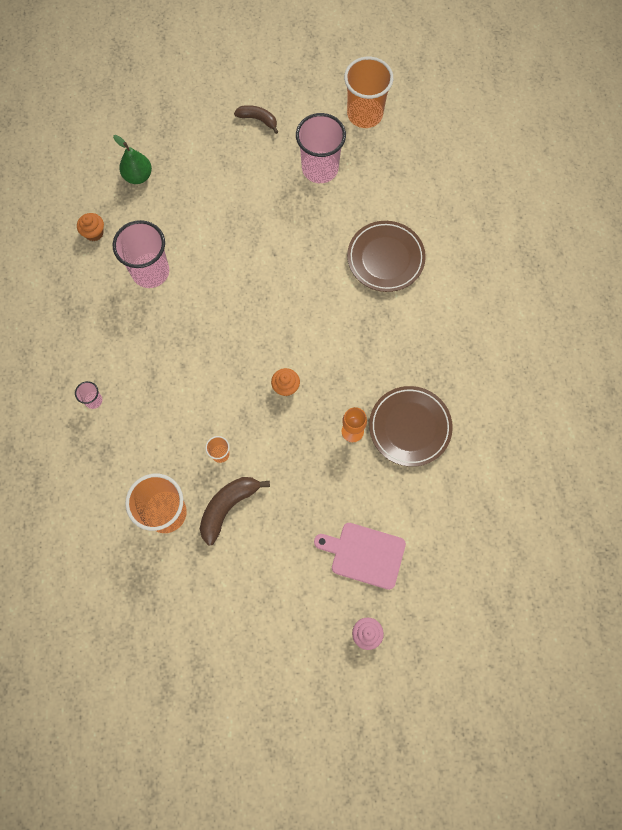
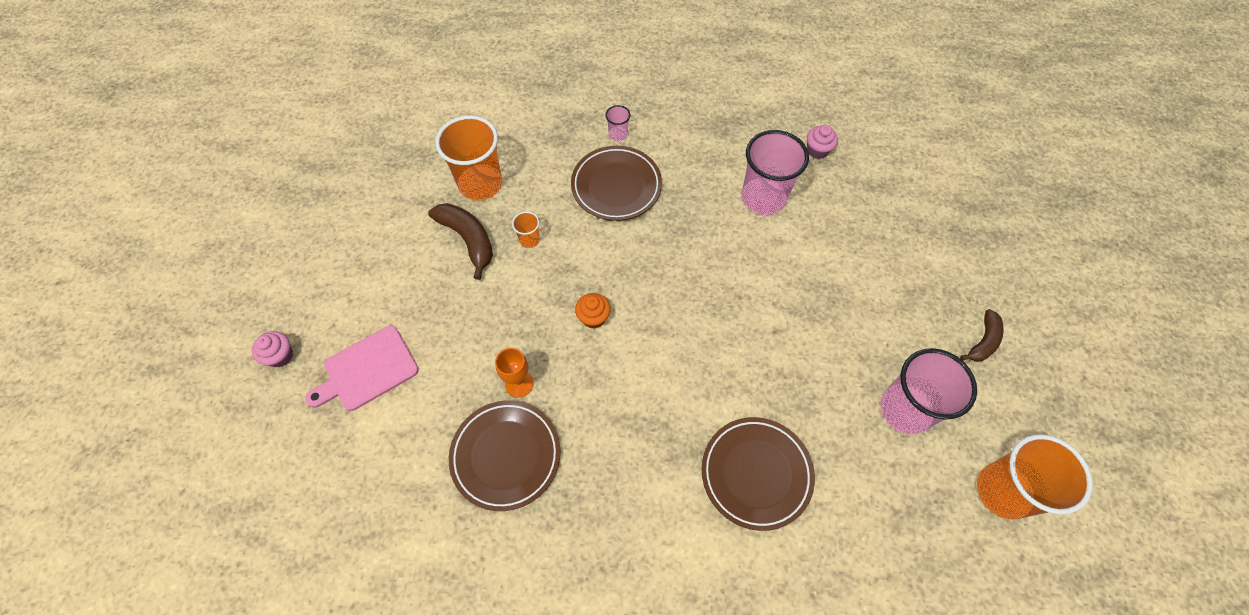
camera: 100 degrees right, 10 degrees down
orange cupcake [77,213,104,241] -> pink cupcake [807,125,838,159]
green pear [113,135,152,184] -> none
pink cutting board [314,523,406,590] -> pink cutting board turned 150 degrees counterclockwise [305,326,419,411]
none -> brown plate [571,146,662,221]

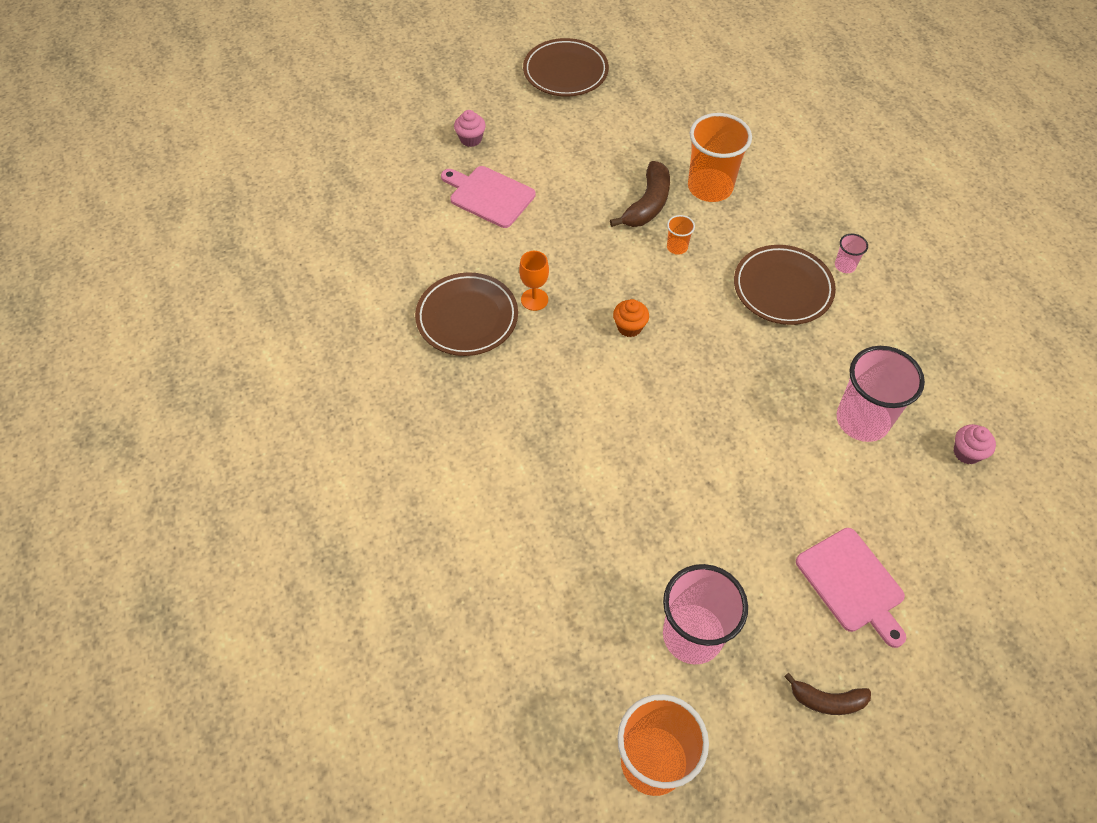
camera: 65 degrees right, 5 degrees down
brown plate [701,417,815,531] -> brown plate moved to [523,38,609,97]
none -> pink cutting board [796,528,906,648]

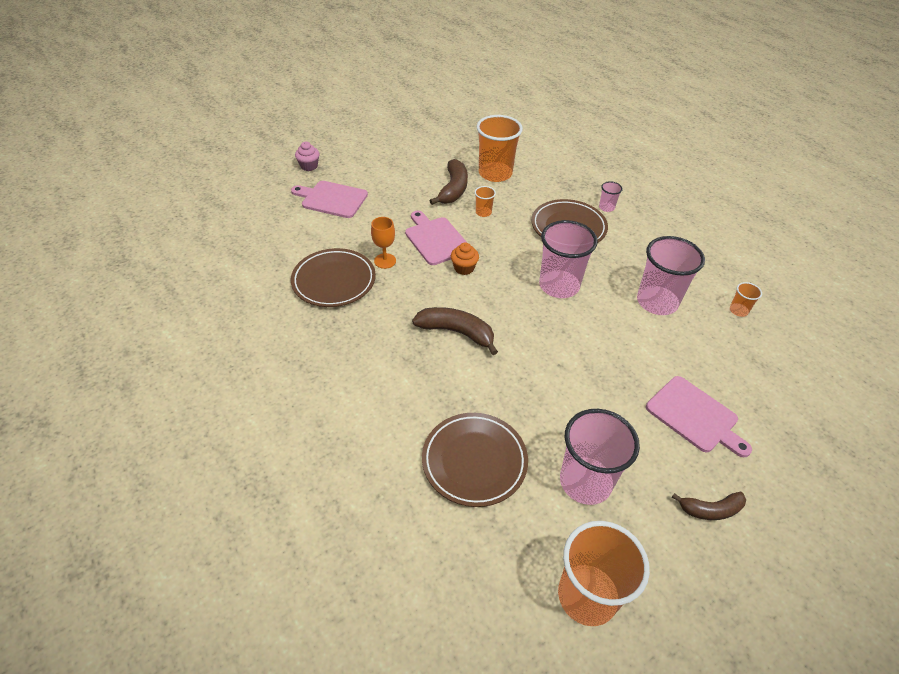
camera: 15 degrees left, 10 degrees down
brown plate [523,38,609,97] -> brown plate moved to [422,413,528,507]
pink cupcake [954,424,996,464] -> orange cup [730,282,762,317]
none -> pink cutting board [405,211,467,265]
none -> brown banana [412,307,498,355]
none -> pink cup [539,220,598,298]

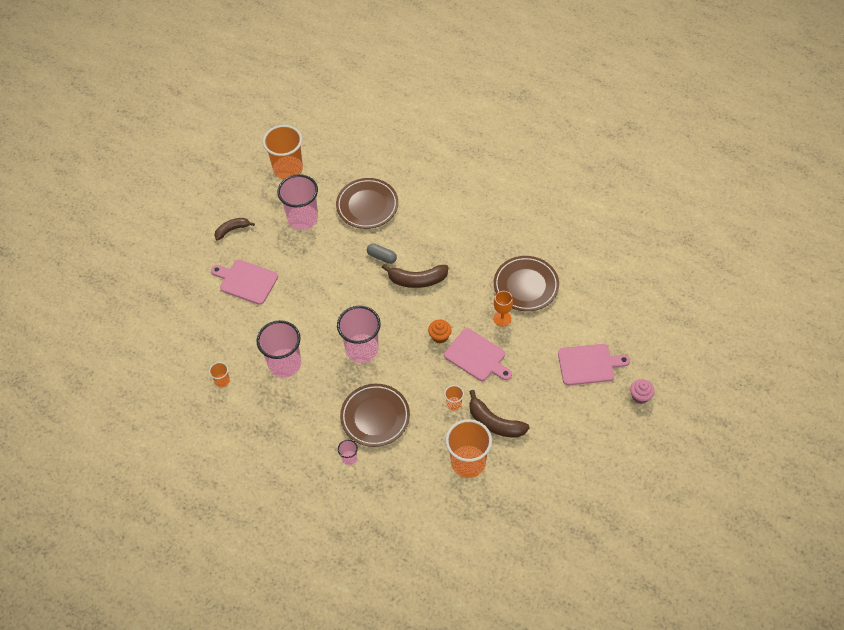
camera: 160 degrees right, 10 degrees up
brown banana [429,159,468,205] -> brown banana turned 45 degrees counterclockwise [469,390,530,438]
none -> grey capsule [367,243,397,264]

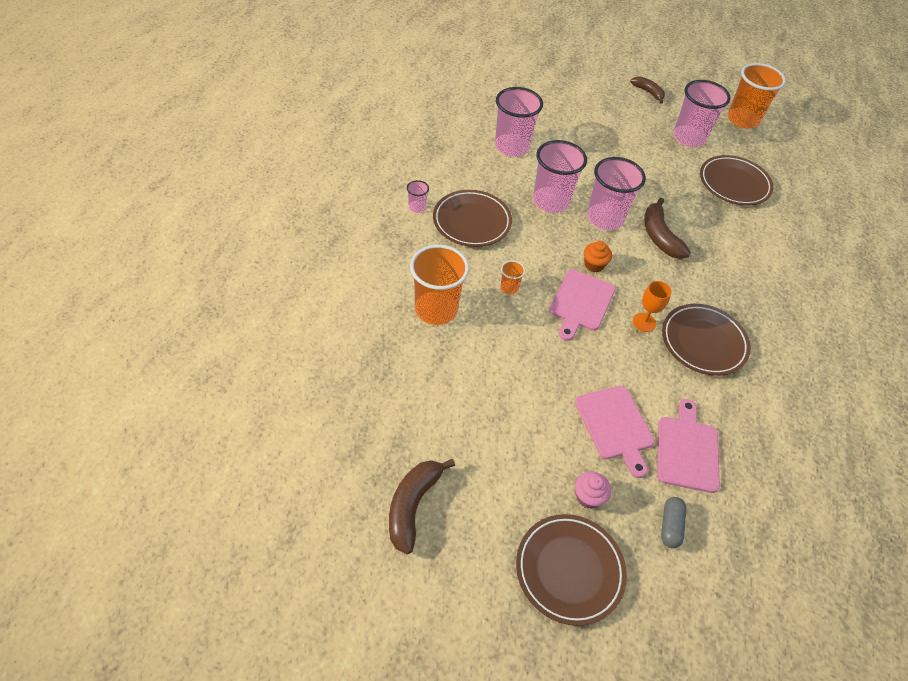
camera: 70 degrees right, 5 degrees down
orange cup [209,362,230,387] -> none
pink cutting board [211,260,278,305] -> pink cutting board moved to [657,399,720,493]
grey capsule [367,243,397,264] -> grey capsule moved to [661,497,687,548]
brown banana [469,390,530,438] -> brown banana moved to [389,459,455,554]
none -> brown plate [516,514,627,626]
none -> pink cup [587,157,646,230]

